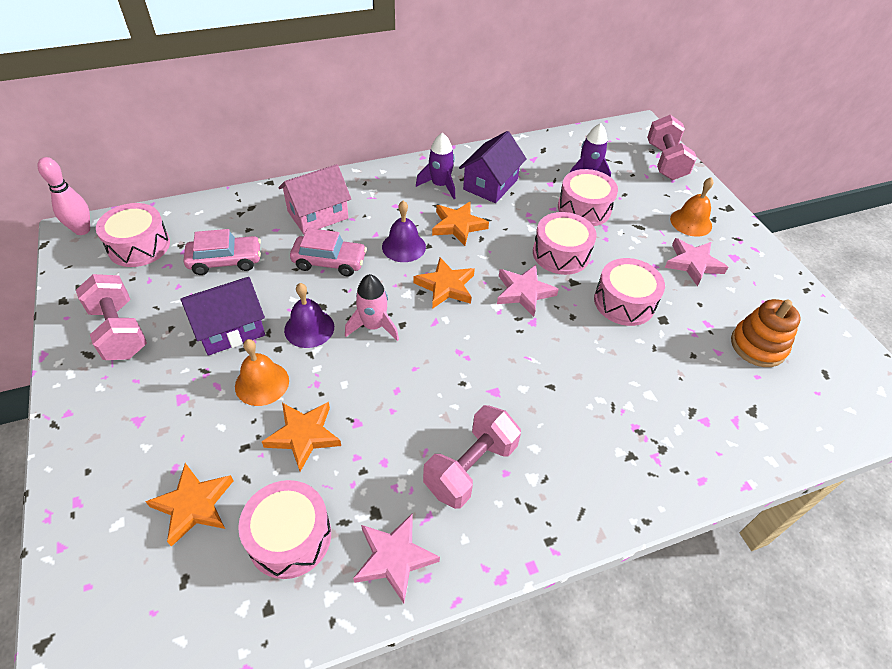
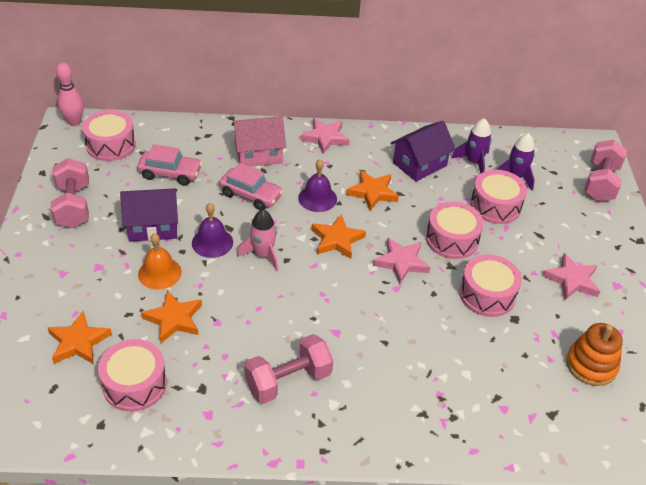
camera: 20 degrees right, 5 degrees down
pink star [353,514,440,603] -> pink star moved to [301,118,350,154]
purple rocket [416,133,455,199] -> purple rocket moved to [452,118,492,173]
orange bell [670,177,714,237] -> none

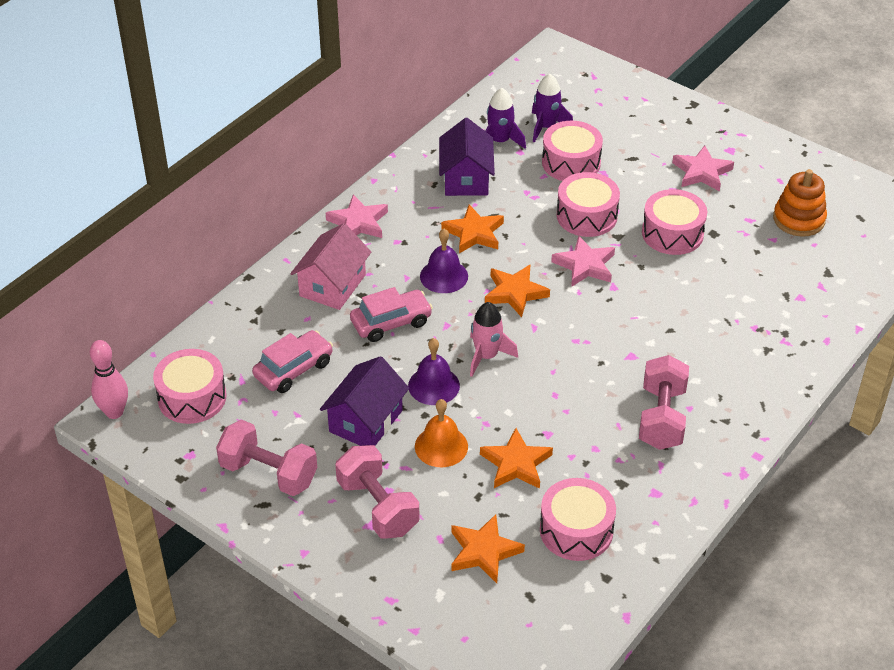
camera: 50 degrees left, 0 degrees up
pink dumbbell [584,140,627,202] -> pink dumbbell moved to [335,445,420,539]

